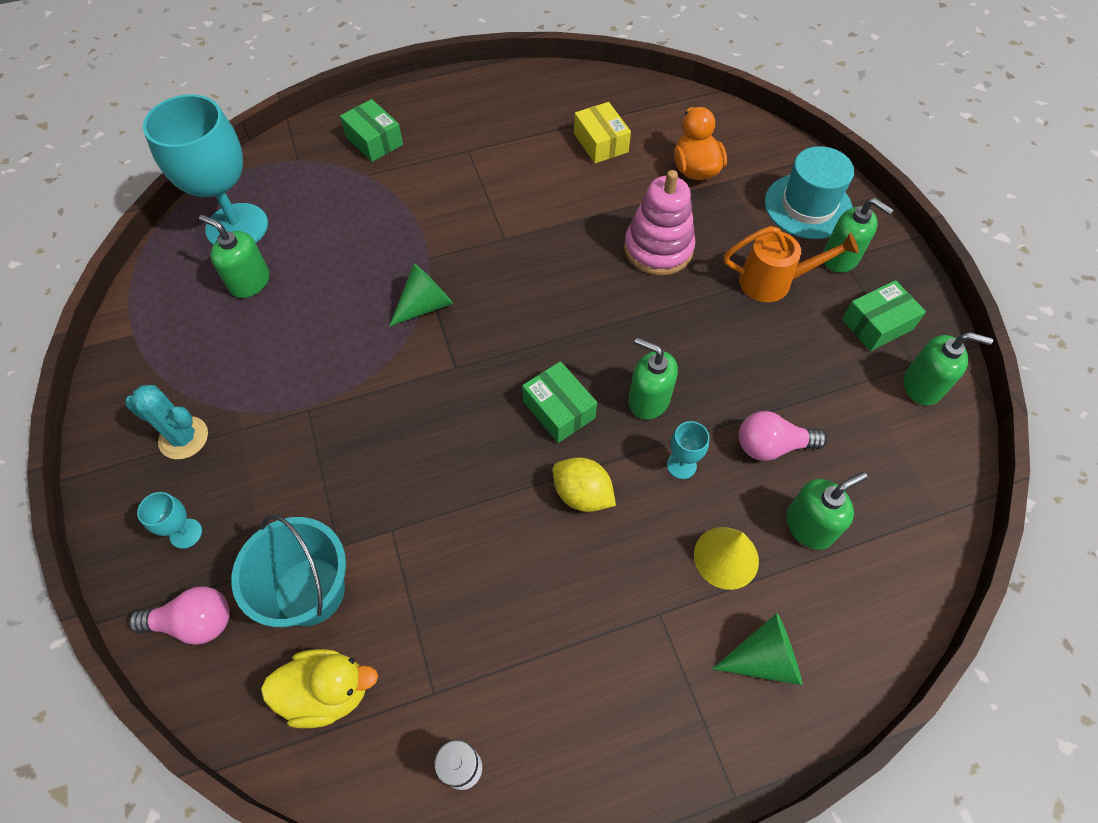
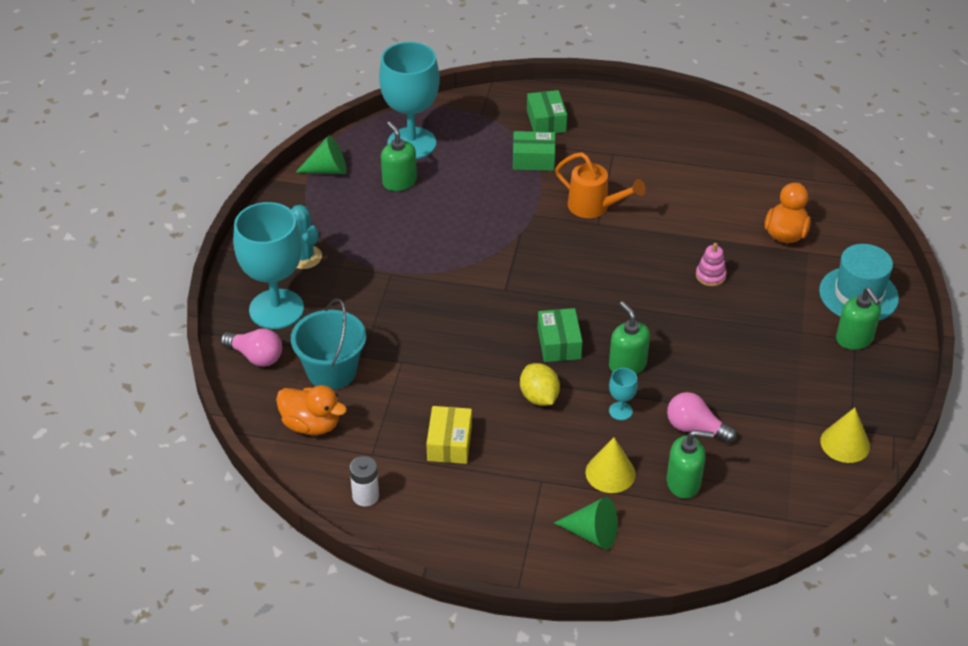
camera: 30 degrees right, 15 degrees down
turquoise goblet [137,492,202,549] -> turquoise goblet [233,202,304,329], size x2.46
yellow duck [261,649,378,728] -> orange duck [276,385,347,435]
green cone [389,263,453,327] -> green cone moved to [295,135,347,174]
yellow box [574,102,631,164] -> yellow box moved to [426,406,472,464]
pink stacking toy [624,170,696,276] -> pink stacking toy [696,243,727,286], size x0.51
orange watering can [724,226,859,302] -> orange watering can moved to [555,152,646,218]
green box [842,280,926,351] -> green box moved to [513,131,556,171]
green soap dispenser [904,332,993,405] -> yellow cone [820,407,870,463]

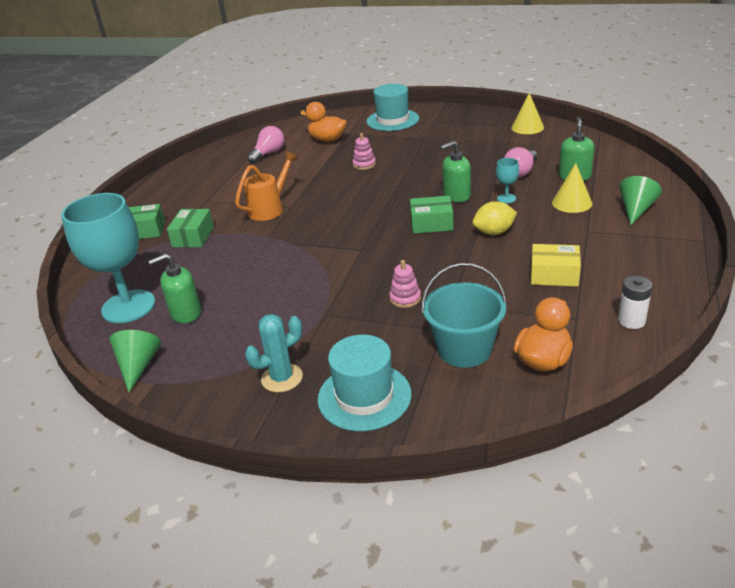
camera: 80 degrees left, 10 degrees down
pink light bulb [220,328,282,367] -> pink light bulb moved to [247,126,284,163]
turquoise goblet [233,202,304,329] -> turquoise hat [317,334,412,431]
green soap dispenser [836,288,881,350] -> none
none -> pink stacking toy [389,260,421,308]

